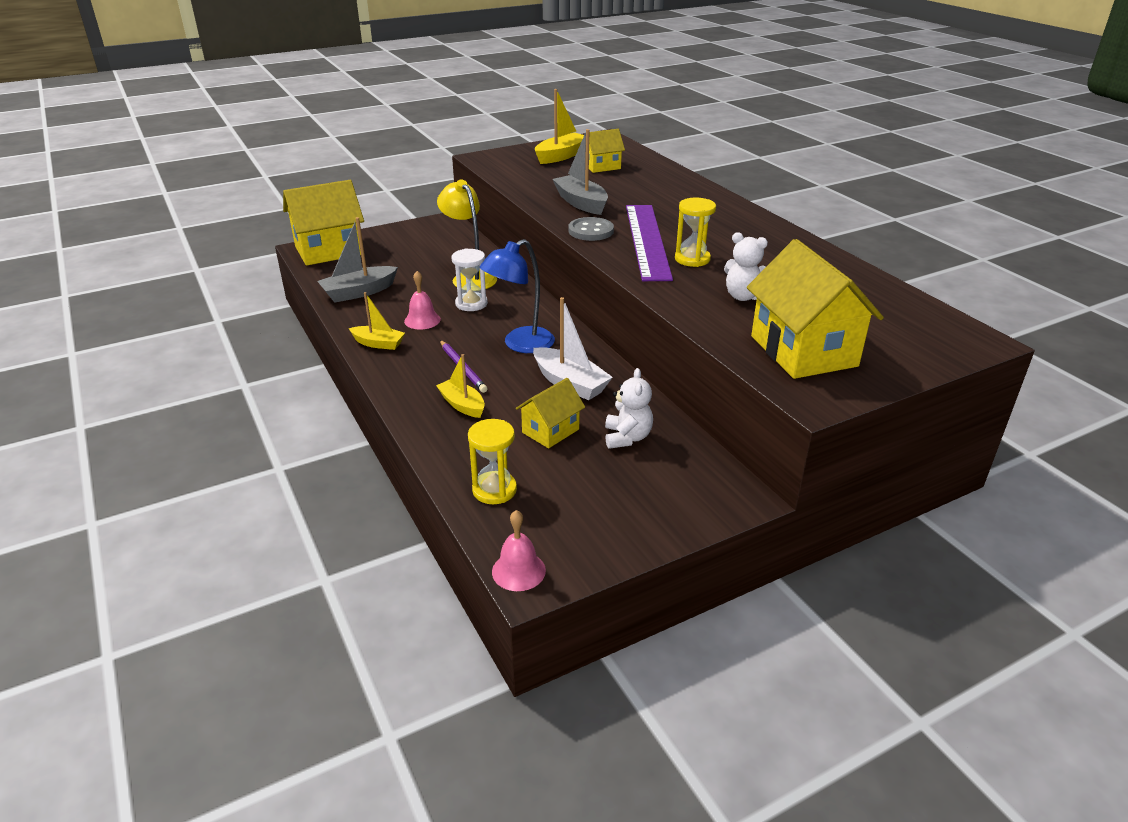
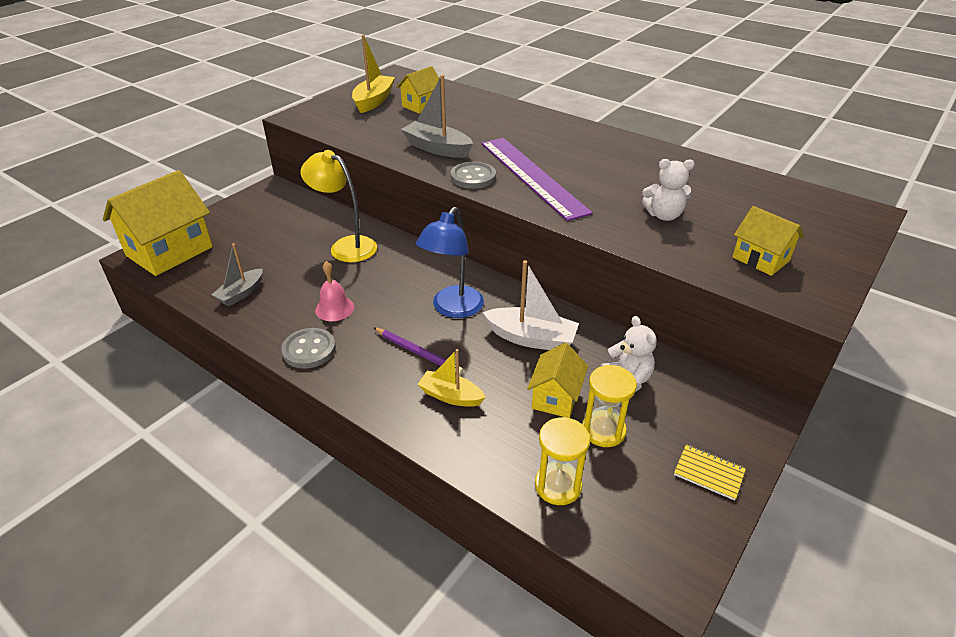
camera: 25 degrees left, 5 degrees up
grey boat [317,217,398,303] -> grey boat [212,243,263,306], size x0.66
yellow boat [349,292,405,350] -> grey button [281,328,336,369]
white hourglass [451,249,488,311] -> none
pink bell [492,510,546,591] -> none
yellow hourglass [675,198,716,267] -> yellow hourglass moved to [583,365,637,447]
yellow house [747,239,884,379] -> yellow house [732,206,804,276], size x0.54
none -> yellow notebook [674,444,746,501]

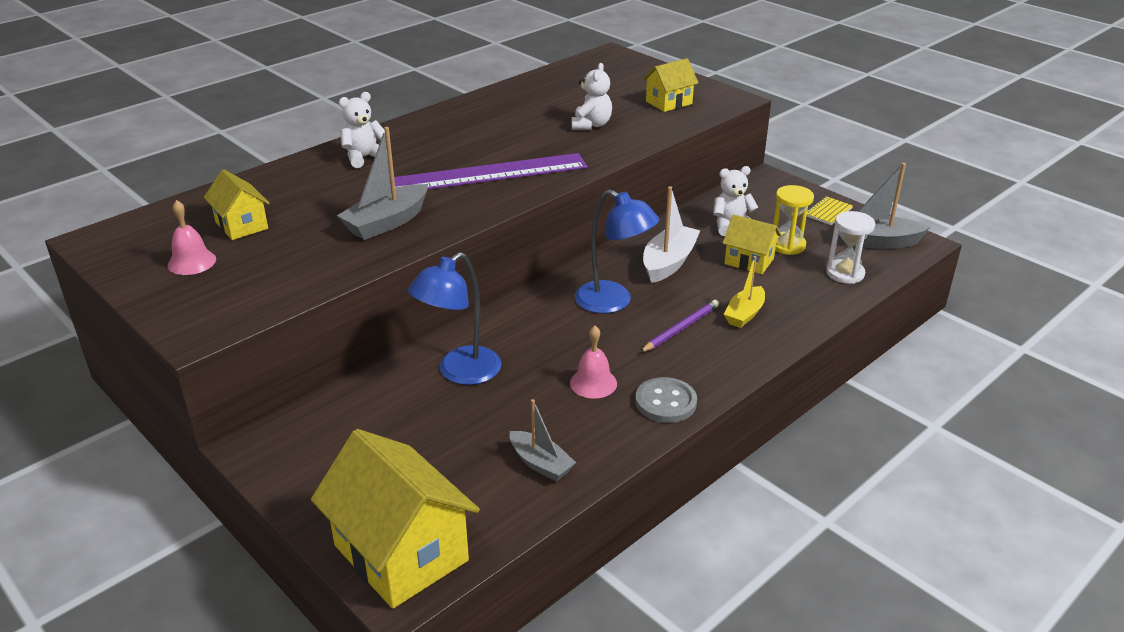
camera: 80 degrees left, 5 degrees down
yellow lamp [301,150,377,262] -> blue lamp [408,252,502,385]
yellow boat [352,35,395,113] -> pink bell [168,200,216,275]
grey button [451,162,496,189] -> none
yellow hourglass [535,417,590,505] -> white hourglass [826,211,875,284]
none -> white teddy bear [339,92,388,168]
none -> grey boat [835,163,930,249]

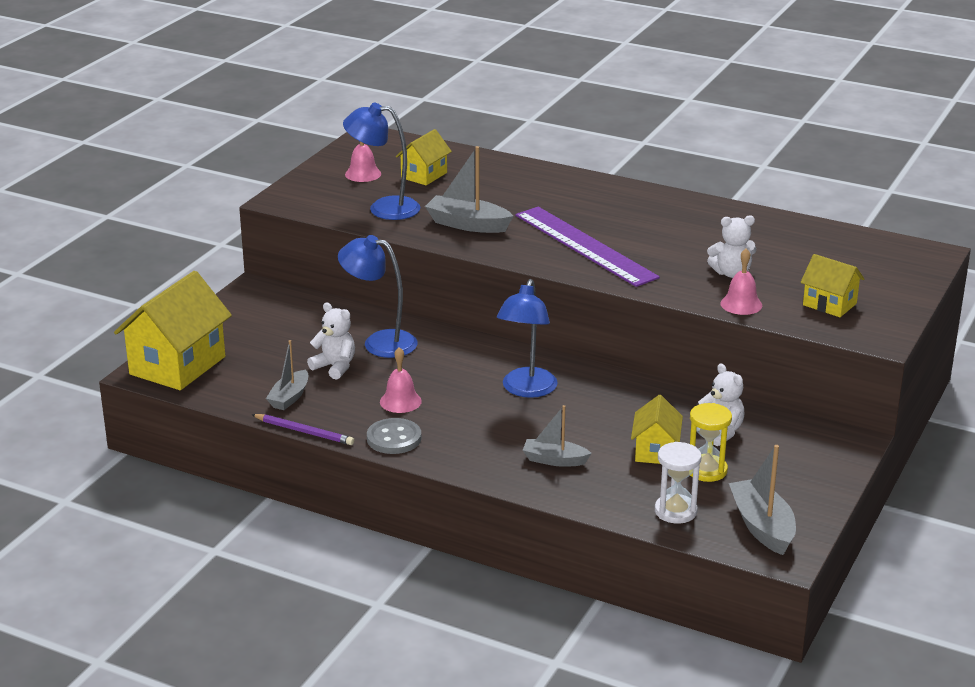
camera: 70 degrees right, 5 degrees down
white teddy bear [339,92,388,168] -> white teddy bear moved to [307,302,355,380]
purple pencil [640,300,719,353] -> purple pencil moved to [251,414,354,445]
white boat [643,186,700,283] -> none
yellow boat [724,256,765,328] -> grey boat [523,405,592,467]
yellow notebook [807,196,853,225] -> none
none -> blue lamp [343,103,420,220]
none -> pink bell [720,249,762,315]

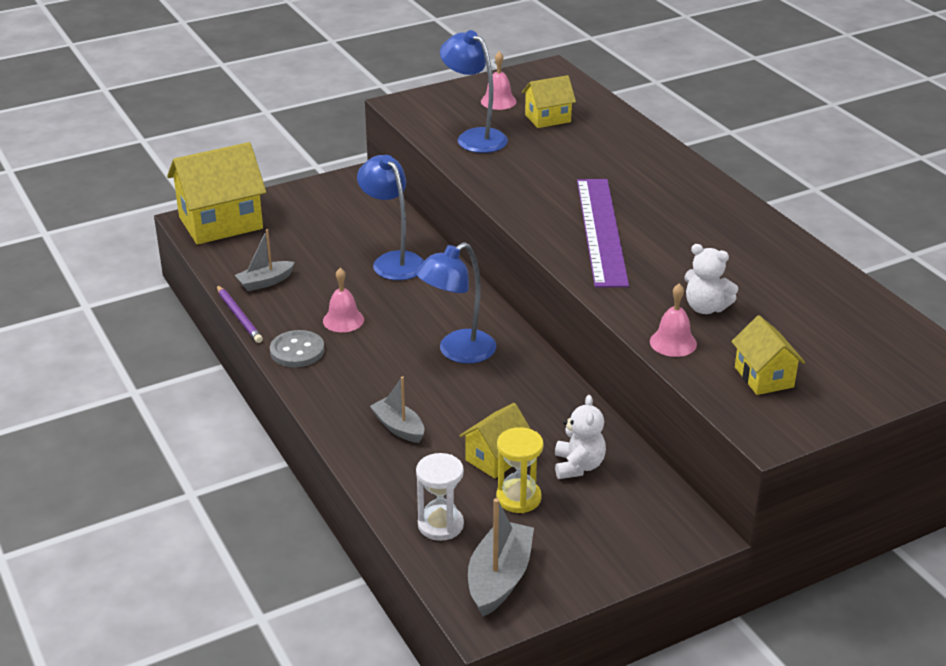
camera: 35 degrees right, 5 degrees up
white teddy bear [307,302,355,380] -> none
grey boat [425,146,513,233] -> none

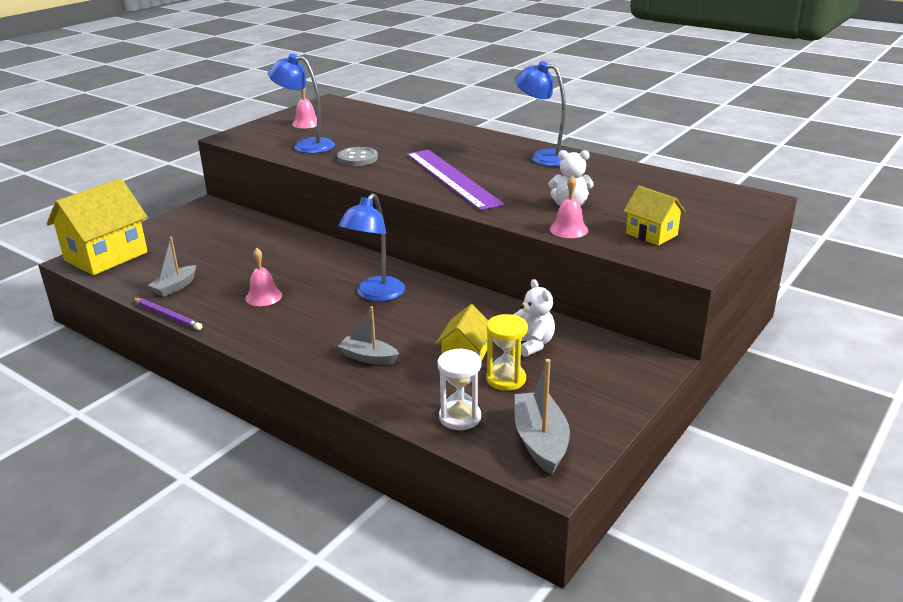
camera: 25 degrees left, 5 degrees down
grey button [270,330,324,367] -> grey button moved to [337,147,378,166]
blue lamp [357,155,424,280] -> blue lamp moved to [515,61,569,166]
yellow house [522,75,576,128] -> none

